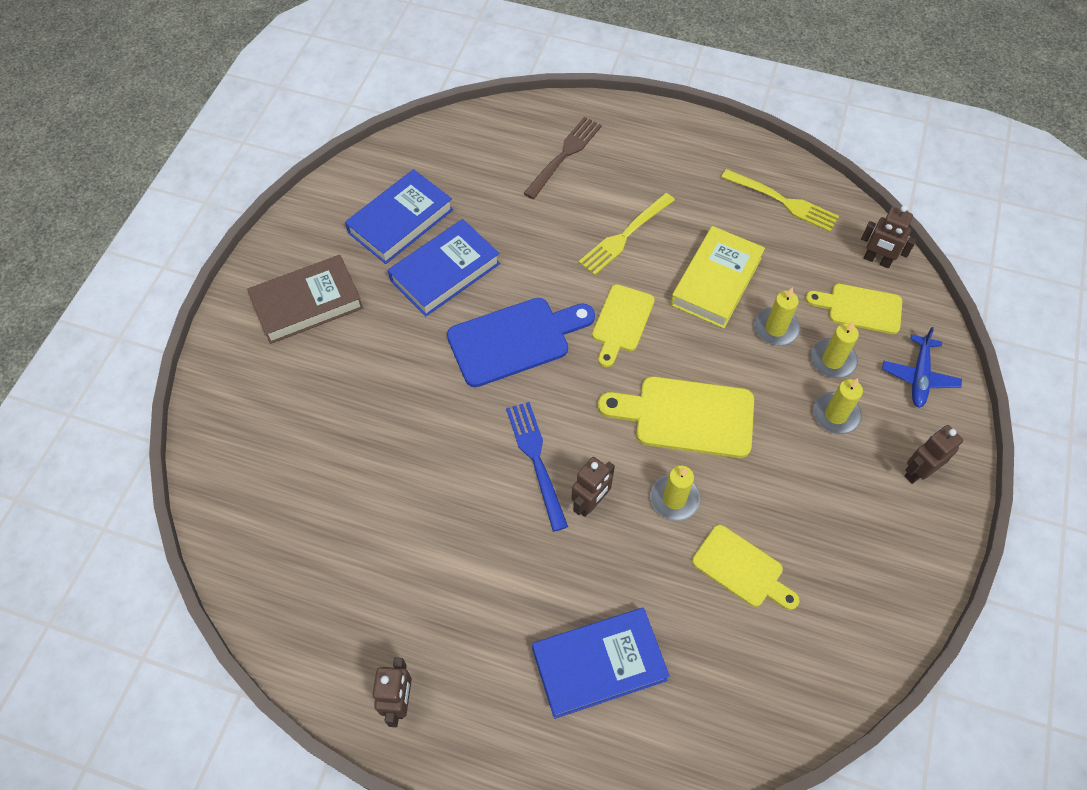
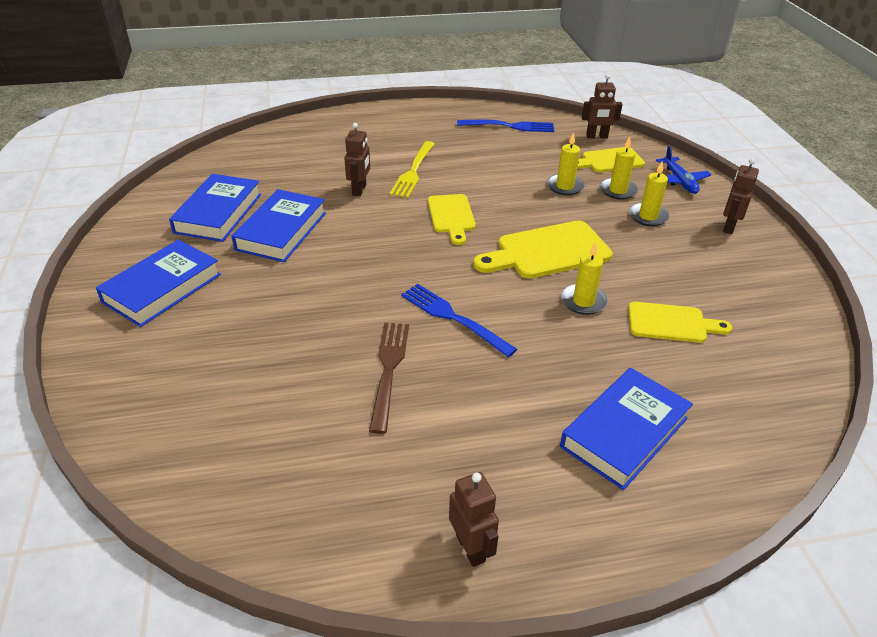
camera: 30 degrees left, 20 degrees down
brown book [247,255,363,344] -> blue book [96,239,221,327]
blue cutting board [447,298,595,387] -> none
brown fork [523,117,602,199] -> brown fork moved to [369,323,409,434]
brown robot [571,457,615,517] -> brown robot moved to [344,123,370,196]
yellow book [670,226,765,329] -> none
yellow fork [721,169,839,232] -> blue fork [457,120,554,132]

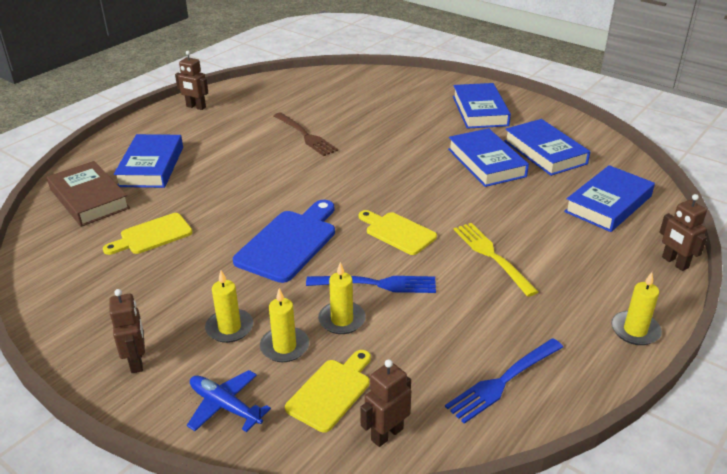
camera: 140 degrees right, 5 degrees down
brown robot [344,123,370,196] -> brown robot moved to [659,194,707,271]
blue fork [401,284,517,357] -> blue fork moved to [306,276,436,293]
yellow cutting board [473,220,613,279] -> blue cutting board [233,200,335,283]
yellow candle [561,242,608,315] -> yellow candle moved to [611,272,662,345]
none -> brown book [47,161,130,227]
none -> blue book [564,165,655,232]

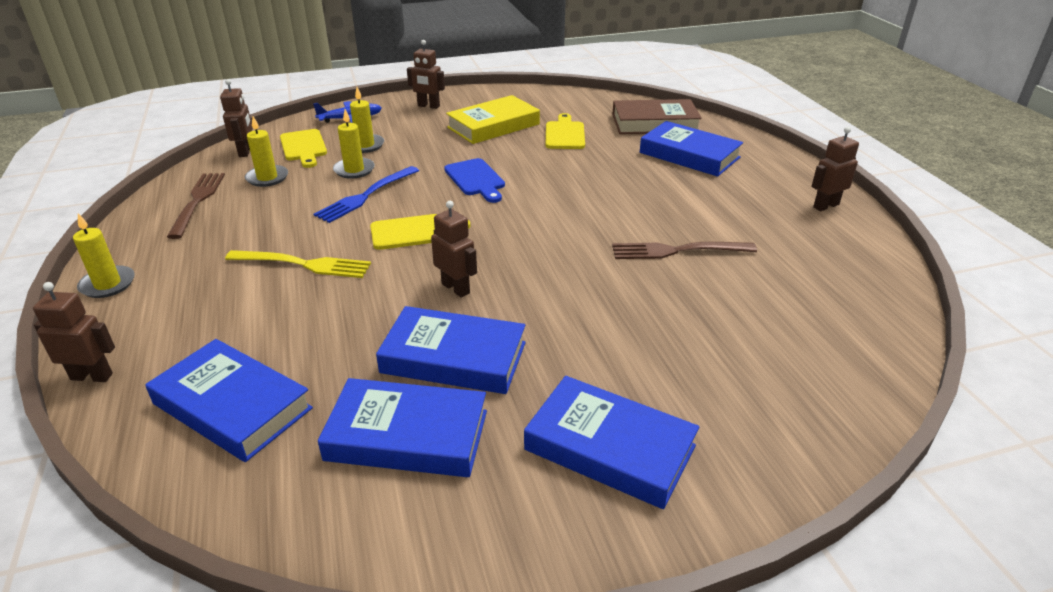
camera: 125 degrees right, 0 degrees up
yellow candle [205,270,253,343] -> yellow candle moved to [245,116,288,187]
blue cutting board [233,200,335,283] -> blue cutting board [444,158,505,203], size x0.65
blue fork [445,338,563,424] -> brown fork [167,173,225,239]
blue book [564,165,655,232] -> blue book turned 45 degrees counterclockwise [145,339,313,462]
none -> brown robot [431,201,477,297]
none -> yellow book [446,95,540,144]

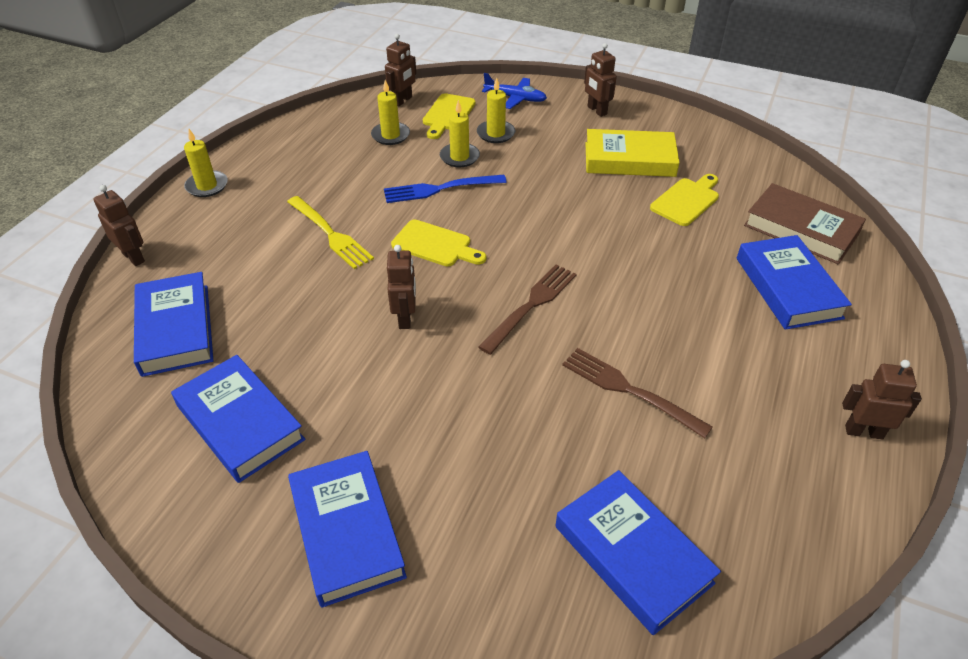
camera: 40 degrees right, 10 degrees up
brown fork [167,173,225,239] -> brown fork moved to [478,264,577,355]
blue book [376,306,526,394] -> blue book moved to [556,470,721,635]
blue cutting board [444,158,505,203] -> none

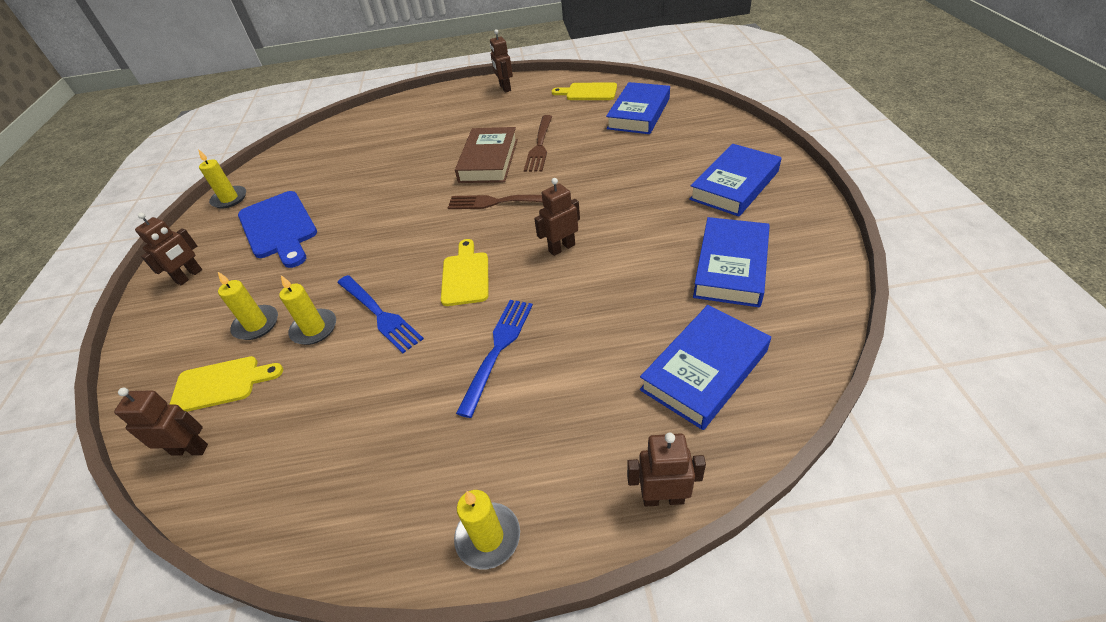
camera: 115 degrees left, 0 degrees up
brown robot [93,185,145,266] -> brown robot turned 75 degrees clockwise [627,432,706,507]
yellow fork [287,196,374,269] -> blue fork [456,300,533,418]
yellow candle [371,80,410,145] -> yellow candle moved to [198,149,246,209]
blue plane [482,73,547,109] -> none
yellow book [586,129,680,177] -> blue cutting board [238,191,317,268]
yellow cutting board [650,174,719,226] -> yellow cutting board moved to [552,82,617,100]
blue book [737,235,852,330] -> none
brown book [744,183,866,264] -> brown book moved to [455,127,518,183]

